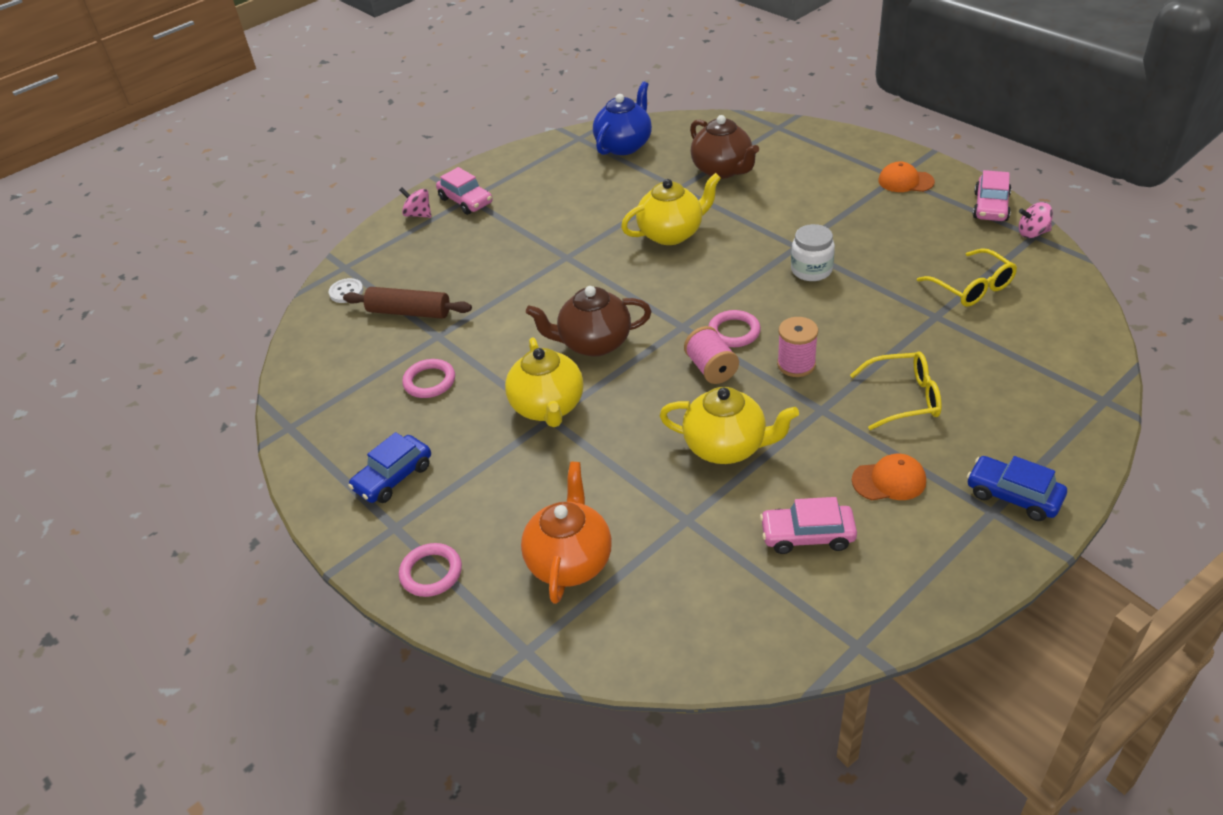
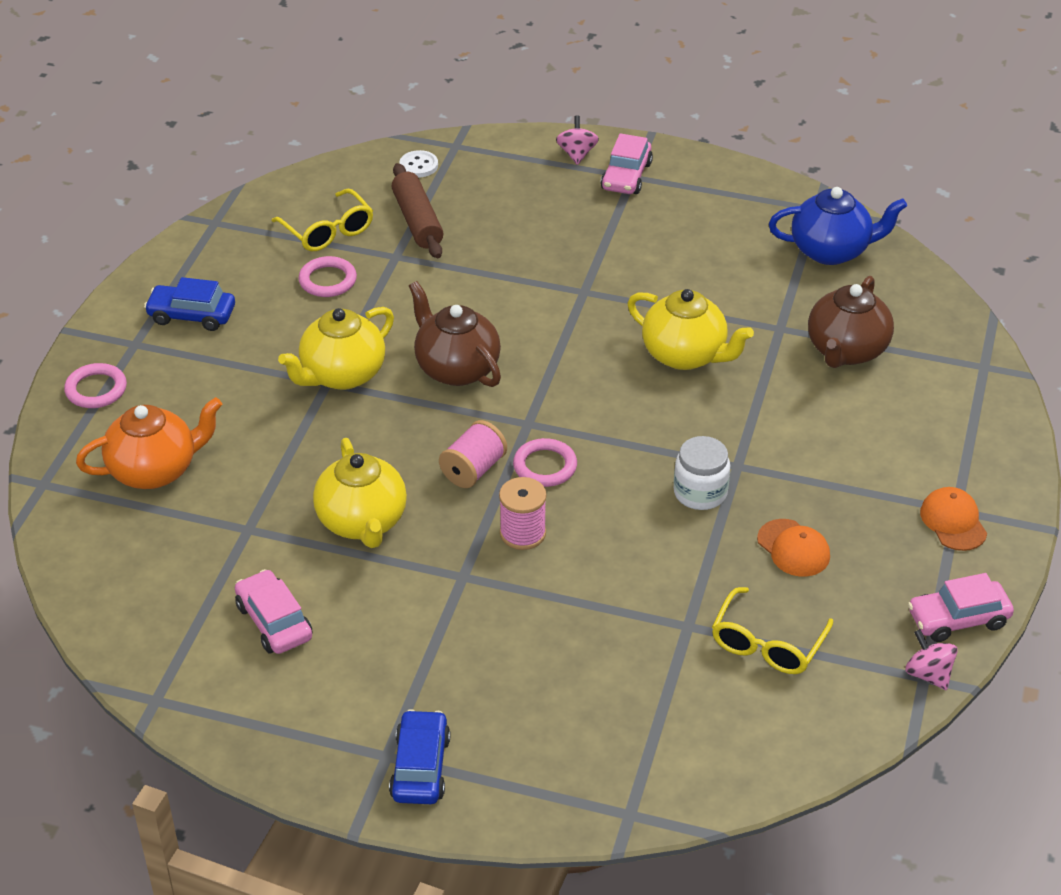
camera: 55 degrees right, 0 degrees up
yellow glasses [850,352,942,430] -> yellow glasses moved to [272,189,373,251]
orange cap [852,454,926,500] -> orange cap moved to [757,519,830,577]

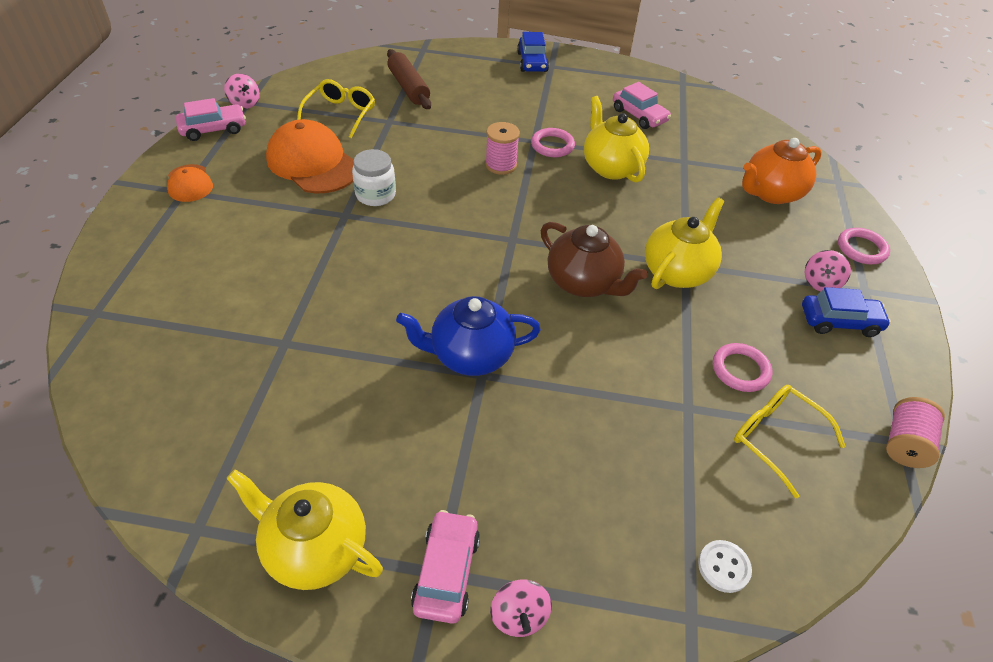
camera: 170 degrees right, 5 degrees up
brown rolling pin [391,163,444,258] -> brown rolling pin moved to [387,49,431,109]
pink spool [439,420,507,488] -> pink spool moved to [886,397,945,468]
pink ring [513,438,577,487] -> pink ring moved to [531,128,575,157]
yellow teapot [628,289,754,370] -> yellow teapot moved to [226,469,383,590]
orange cap [757,519,830,577] -> orange cap [266,119,354,193], size x1.87
blue teapot [769,187,907,265] -> blue teapot moved to [396,296,541,376]
brown teapot [808,276,894,368] -> none
none -> pink spinning top [805,250,851,291]

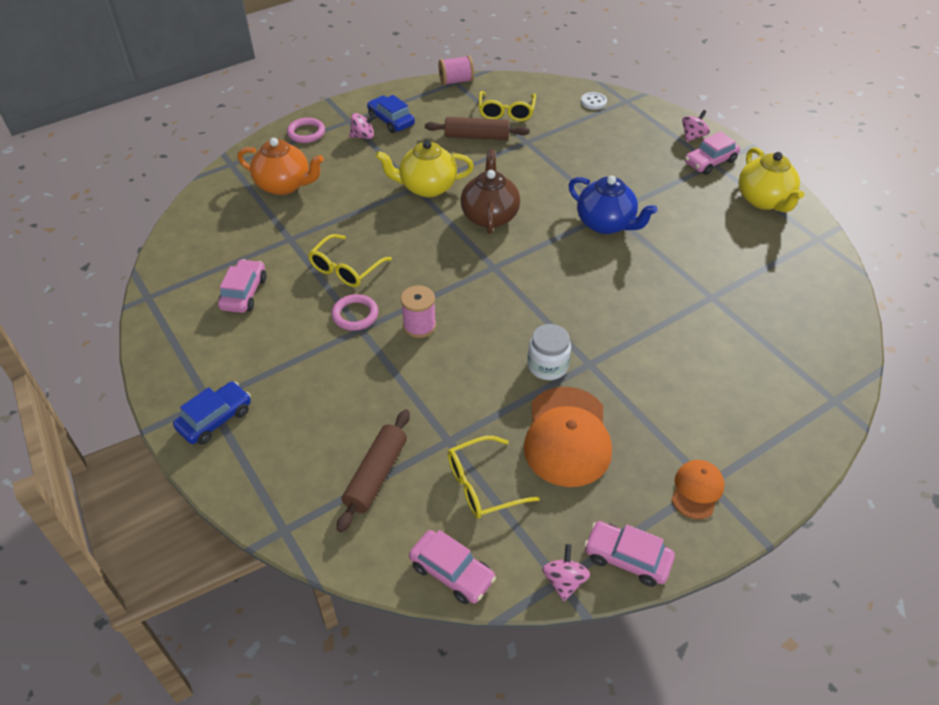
camera: 130 degrees left, 0 degrees up
yellow teapot [584,96,649,183] -> yellow glasses [308,234,392,287]
pink ring [713,343,772,392] -> brown rolling pin [425,117,530,140]
none -> pink car [409,530,496,604]

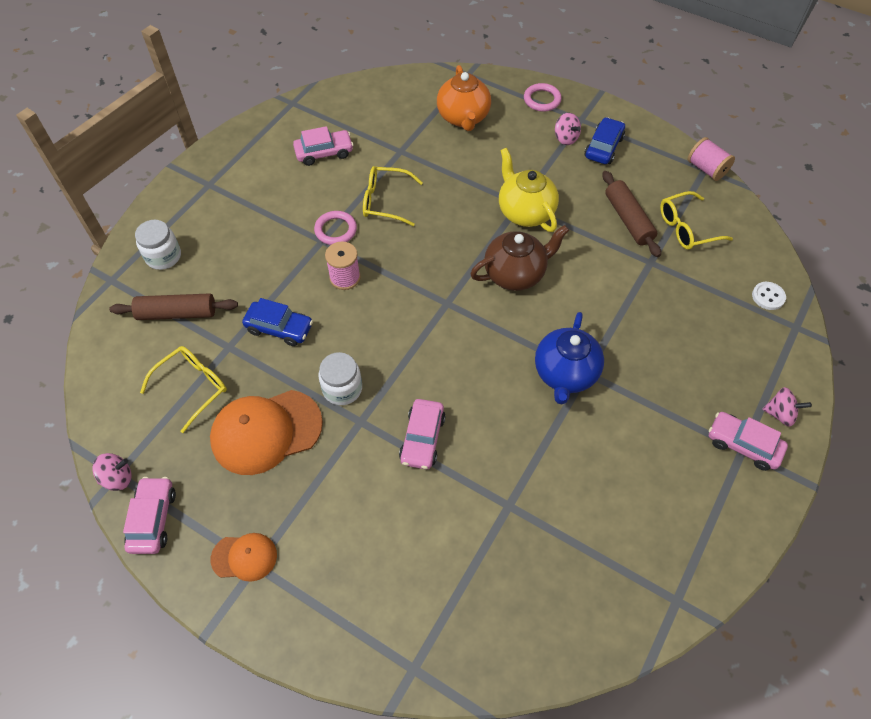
camera: 65 degrees right, 10 degrees up
blue car [173,381,251,445] -> blue car moved to [242,298,313,346]
pink car [409,530,496,604] -> pink car moved to [399,399,446,469]
yellow glasses [448,436,540,519] -> yellow glasses turned 90 degrees clockwise [140,346,227,433]
yellow teapot [739,147,805,212] -> none
none -> white jar [135,220,181,270]

